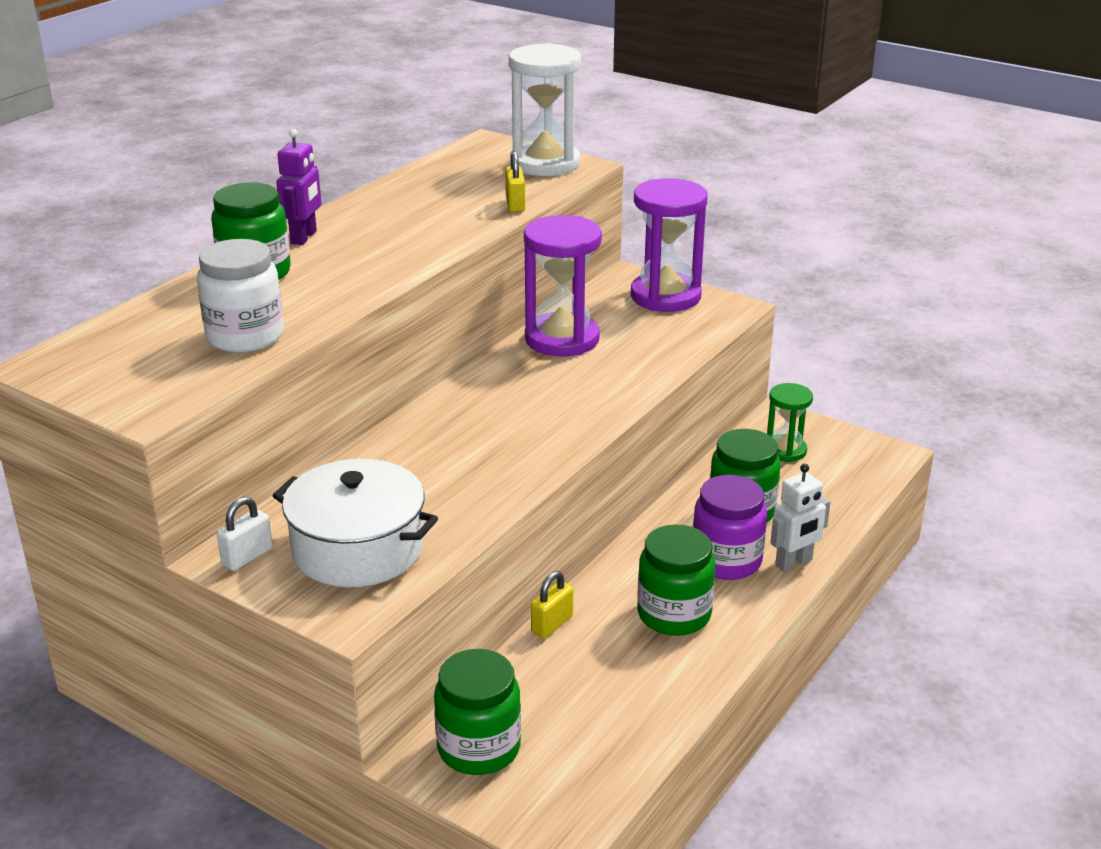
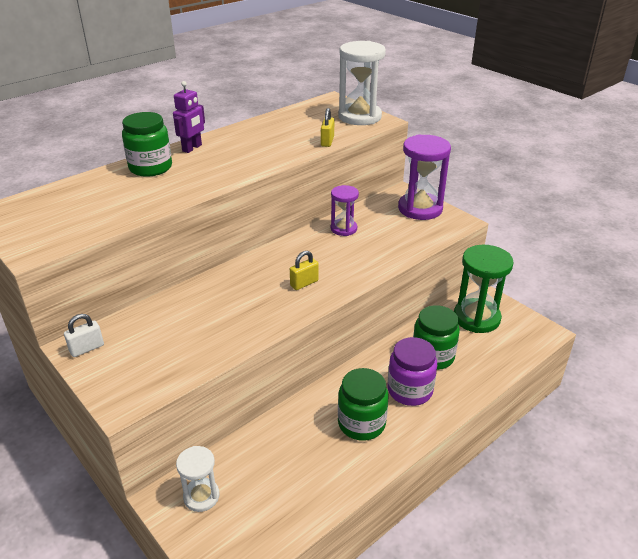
camera: 15 degrees right, 5 degrees up
white jar [197,239,284,353] -> none
white pot [273,459,438,587] -> none
green jar [434,649,521,775] -> white hourglass [176,446,220,512]
purple hourglass [524,215,602,356] -> purple hourglass [331,185,359,236], size x0.58
yellow padlock [531,571,573,638] -> yellow padlock moved to [290,251,319,290]
green hourglass [767,383,813,462] -> green hourglass [454,245,514,333], size x1.73
white robot [770,464,831,572] -> none

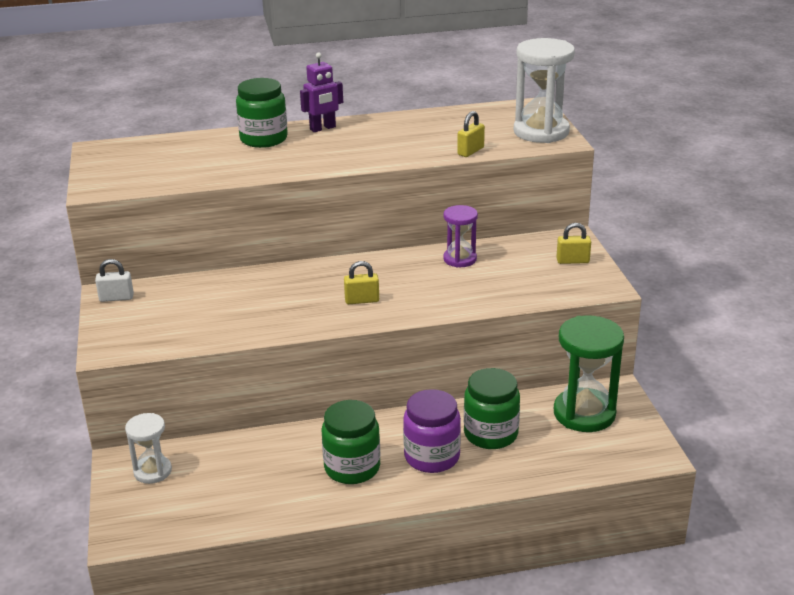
camera: 30 degrees right, 5 degrees down
purple hourglass [398,134,451,220] -> yellow padlock [556,223,591,264]

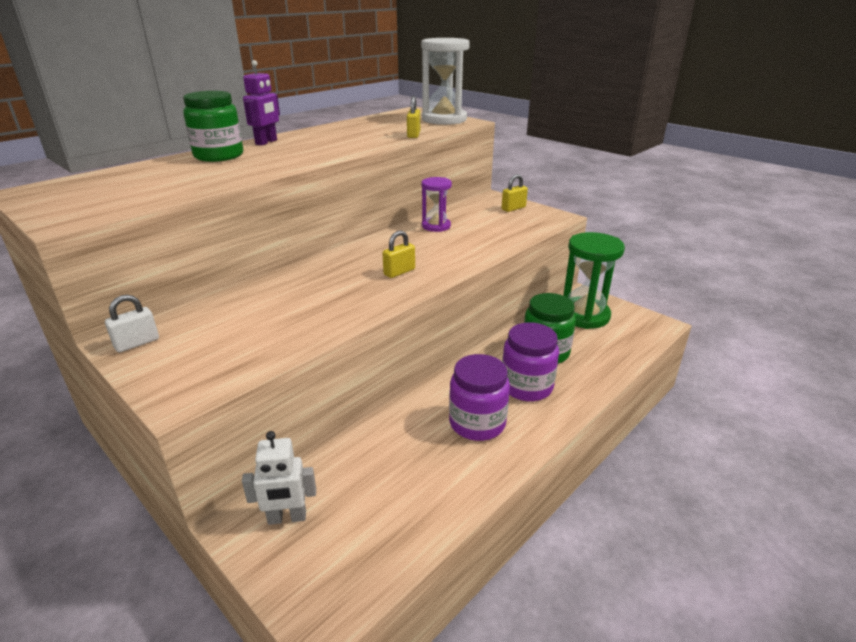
camera: 35 degrees left, 0 degrees up
white hourglass [125,413,172,484] -> white robot [242,431,316,525]
green jar [322,400,380,484] -> purple jar [449,354,510,441]

